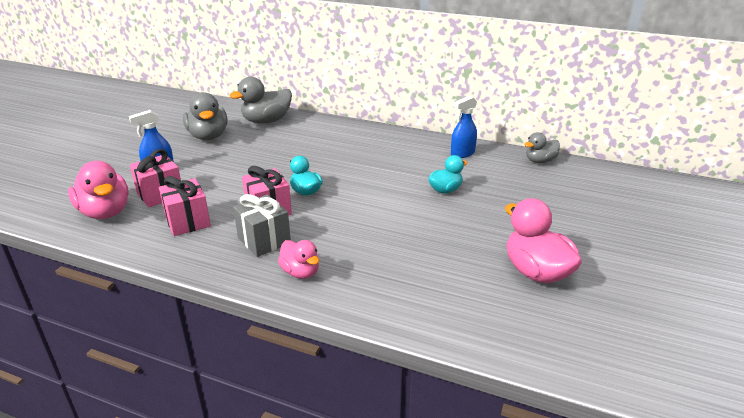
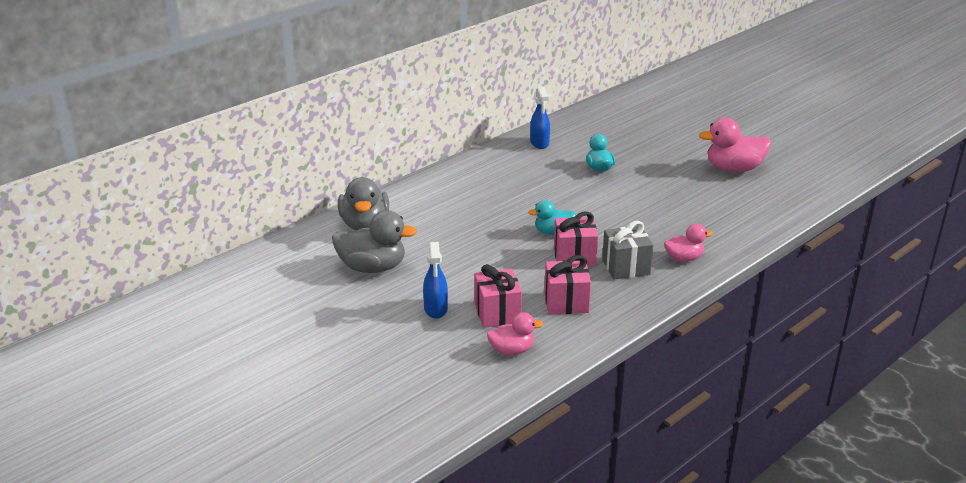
camera: 65 degrees left, 0 degrees up
pink duck [68,161,129,219] -> pink duck [487,312,543,355], size x0.60
grey duck [524,132,560,163] -> none

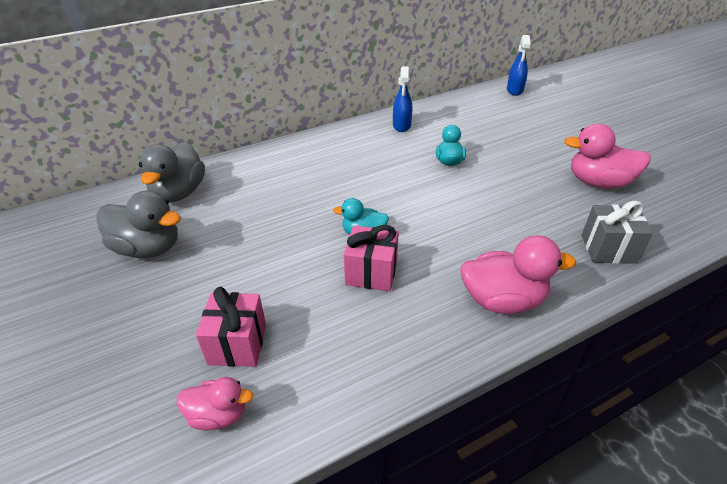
camera: 15 degrees right, 10 degrees up
blue spray bottle [423,242,448,319] -> blue spray bottle moved to [507,35,530,96]
pink gift [544,255,591,314] -> none
grey gift [602,221,653,279] -> grey gift moved to [582,201,653,264]
pink duck [664,224,713,262] -> pink duck [460,235,576,314], size x1.68

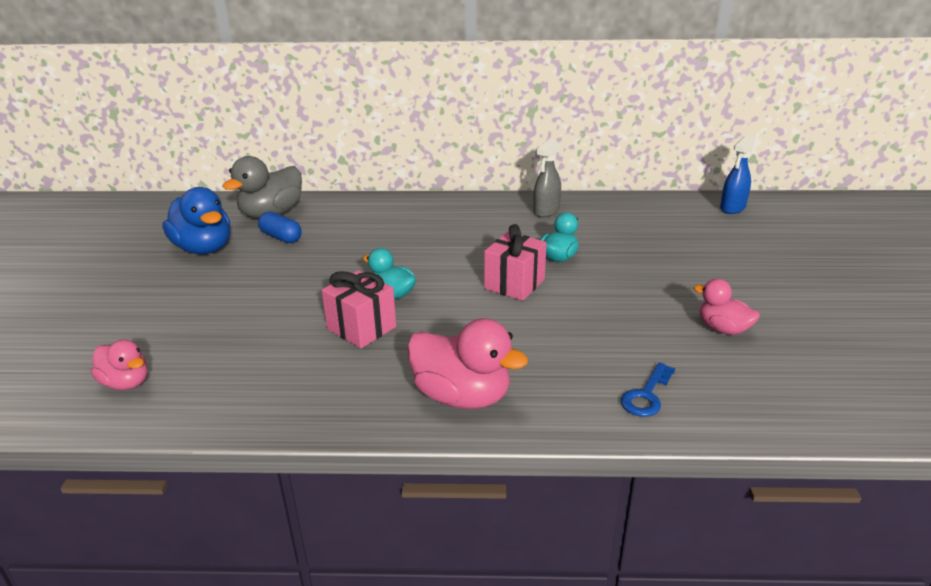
camera: 30 degrees right, 10 degrees down
grey duck [96,190,181,258] -> blue duck [162,187,230,254]
pink gift [196,287,266,367] -> pink gift moved to [484,224,547,301]
blue spray bottle [393,66,412,132] -> grey spray bottle [533,139,561,217]
pink duck [564,124,651,188] -> pink duck [694,279,760,335], size x0.60
grey gift [582,201,653,264] -> blue key [621,362,675,417]
none -> blue capsule [258,212,302,243]

